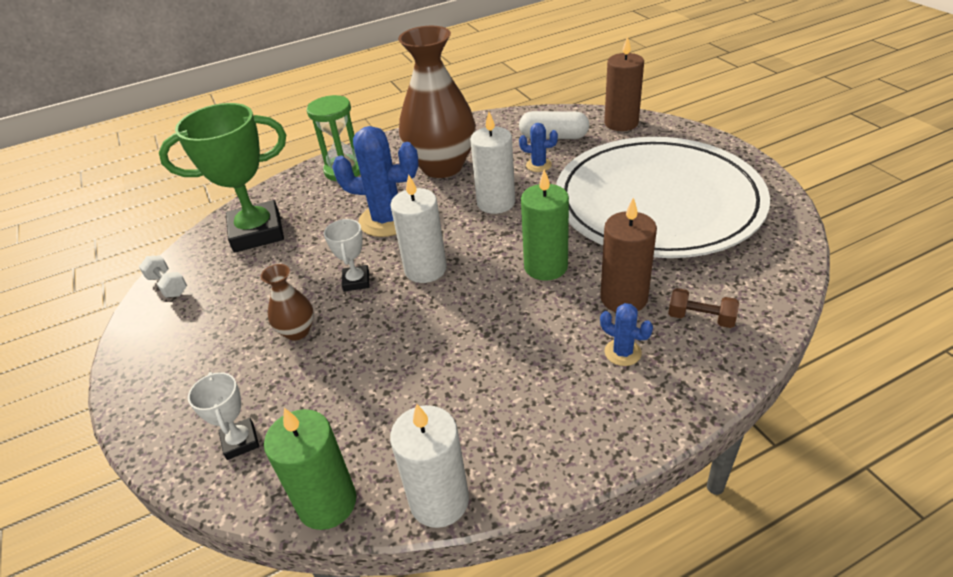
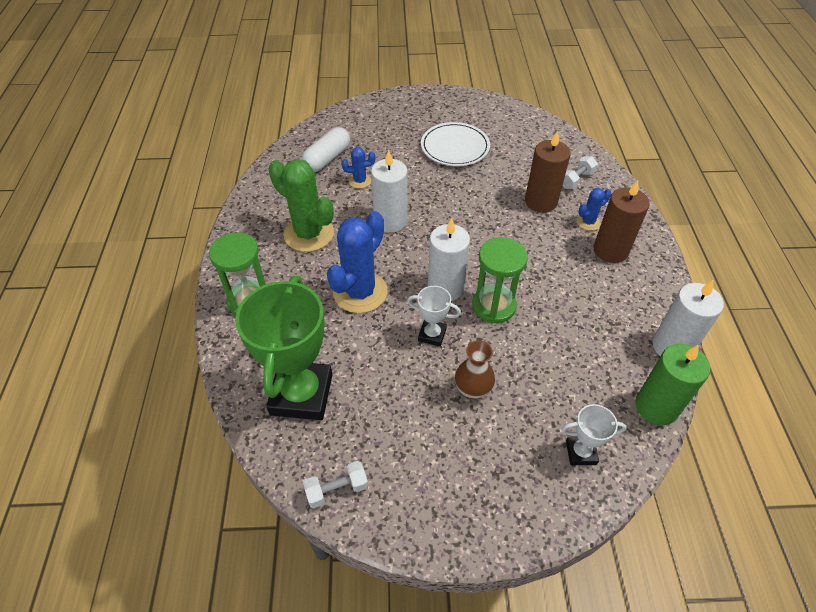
camera: 70 degrees left, 10 degrees up
brown vase [398,26,476,178] -> green cactus [268,159,334,252]
blue cactus [519,123,558,172] -> blue cactus turned 45 degrees clockwise [341,147,375,189]
green candle [521,169,569,281] -> none
white plate [556,137,770,258] -> white plate [421,122,490,166], size x0.45
brown candle [604,36,644,131] -> brown candle moved to [594,180,650,263]
brown dumbbell [668,288,739,328] -> white dumbbell [563,156,598,189]
none -> green hourglass [472,237,528,324]

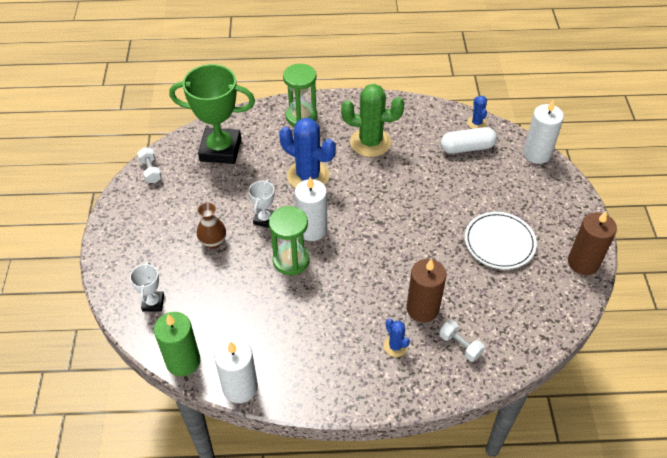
camera: 90 degrees right, 0 degrees up
green cactus [268,159,334,252] -> green cactus turned 60 degrees clockwise [341,84,405,157]
white capsule [302,127,350,172] -> white capsule turned 45 degrees counterclockwise [441,127,497,154]
blue cactus [341,147,375,189] -> blue cactus moved to [467,96,487,129]
white candle [371,150,408,233] -> white candle moved to [523,99,564,164]
brown candle [594,180,650,263] -> brown candle moved to [568,211,617,275]

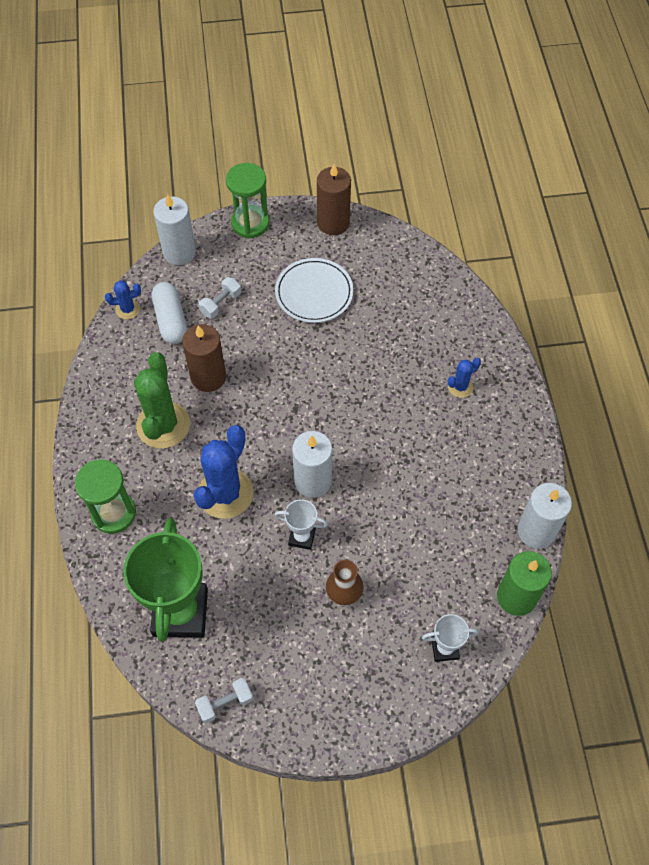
camera: 95 degrees left, 10 degrees up
green hourglass [269,206,309,275] -> green hourglass moved to [226,163,269,239]
brown candle [406,259,446,323] -> brown candle moved to [182,324,226,392]
white dumbbell [439,320,485,362] -> white dumbbell moved to [199,277,241,319]

